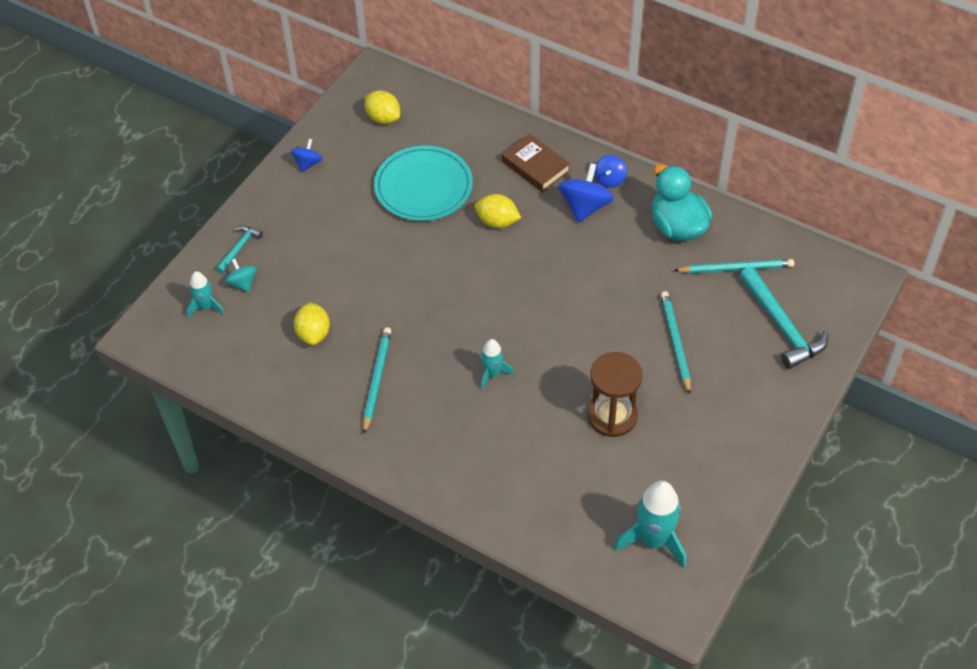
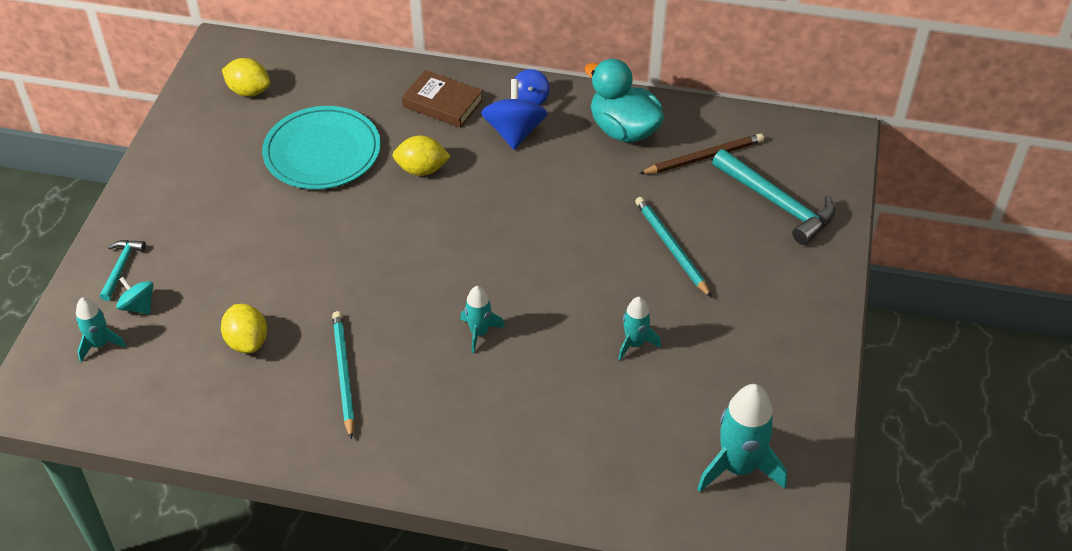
camera: 20 degrees left, 5 degrees down
blue spinning top [291,139,322,172] -> none
brown hourglass [588,352,643,437] -> turquoise rocket [618,297,661,360]
turquoise pencil [674,259,794,273] -> brown pencil [639,133,764,174]

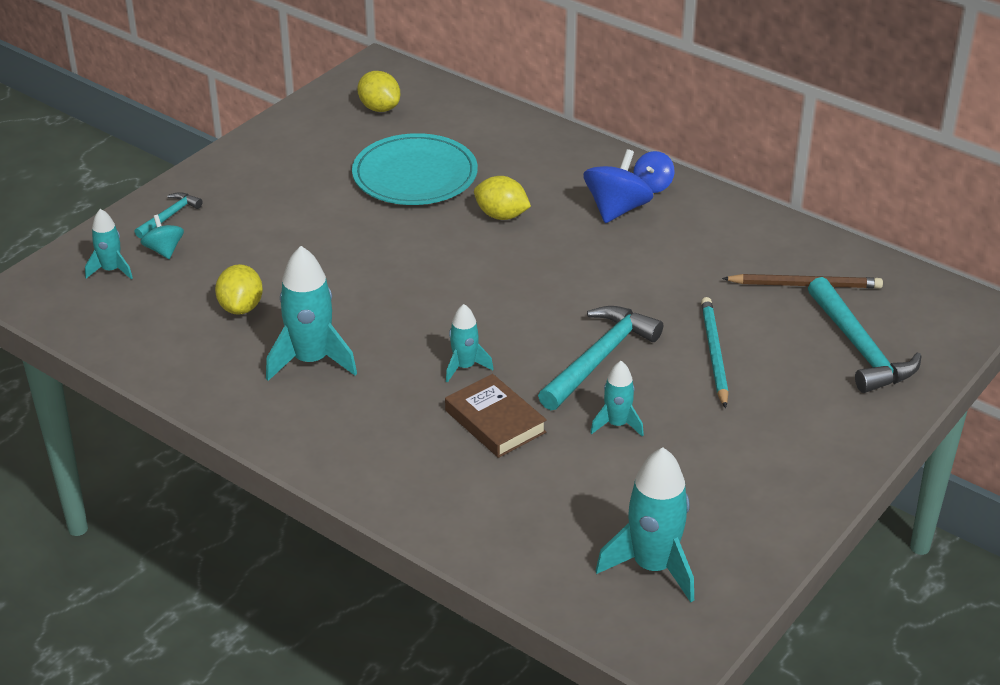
camera: 25 degrees right, 10 degrees down
turquoise pencil [332,311,355,440] -> turquoise rocket [266,246,357,381]
brown book [402,70,483,128] -> brown book moved to [445,374,547,458]
turquoise duck [585,59,664,143] -> none
none -> turquoise hammer [538,306,663,410]

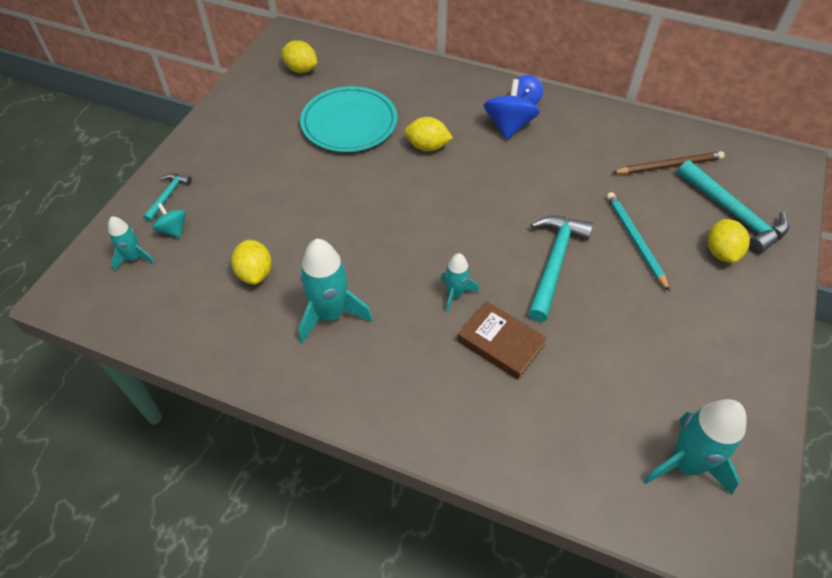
camera: 15 degrees left, 15 degrees up
turquoise rocket [590,361,644,437] -> none
none -> yellow lemon [707,219,750,263]

